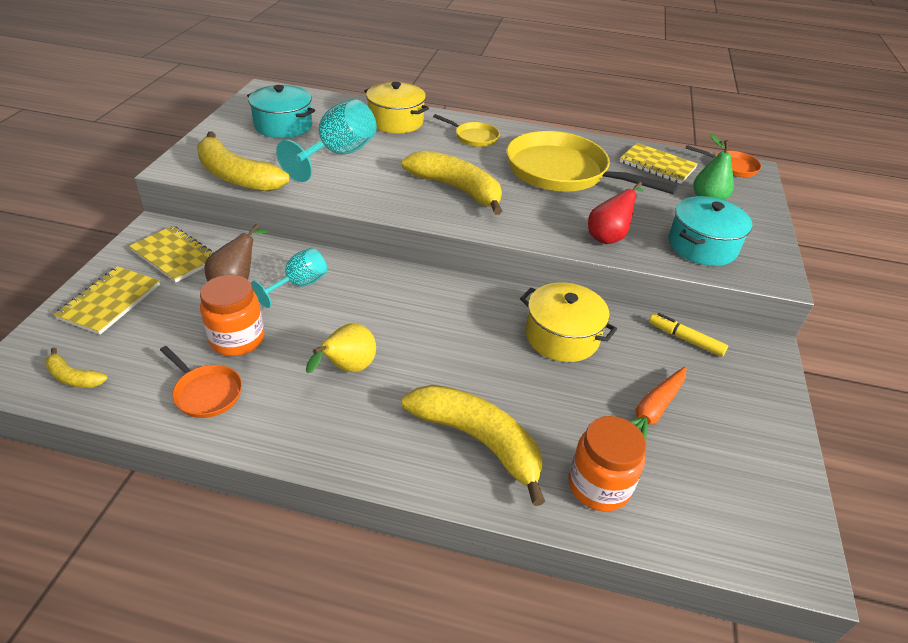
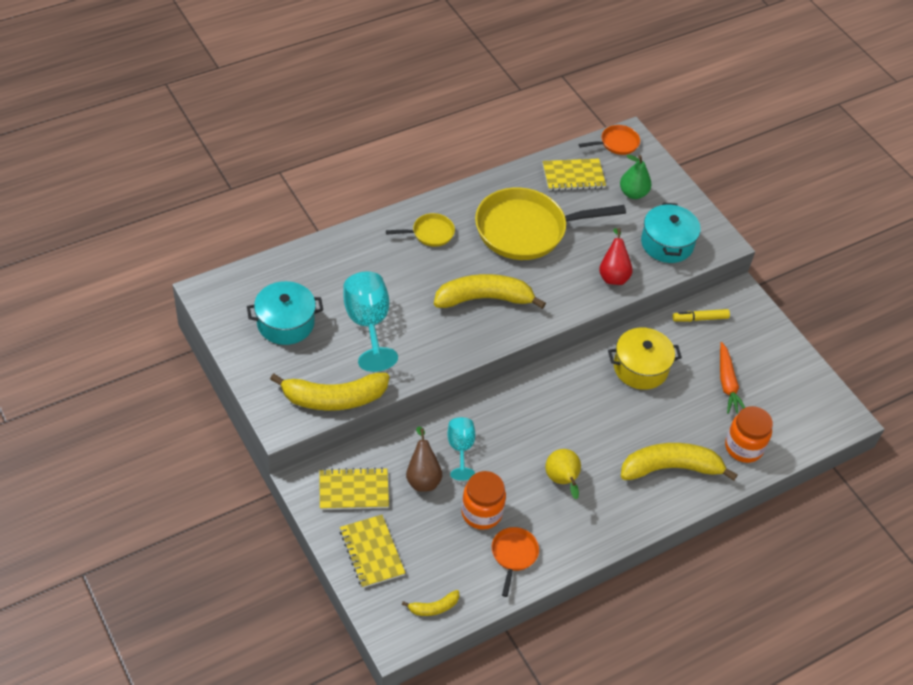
camera: 45 degrees left, 10 degrees up
orange pan [160,346,242,418] -> orange pan turned 75 degrees counterclockwise [492,527,539,597]
yellow pot [364,82,429,134] -> none

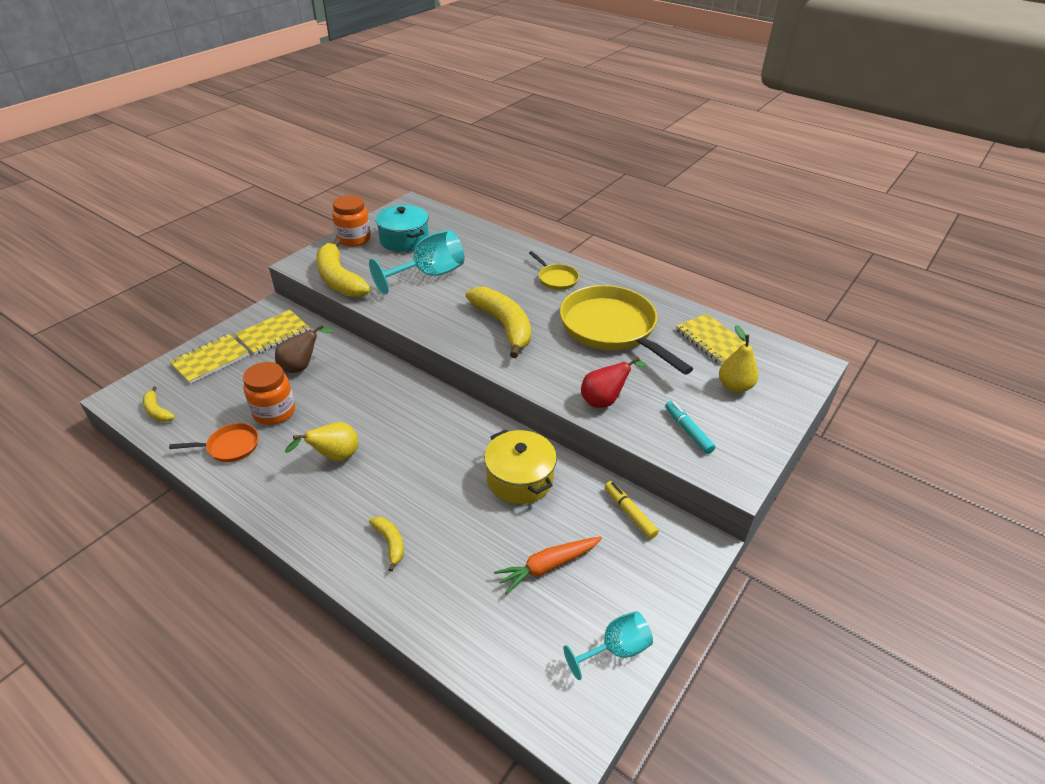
camera: 70 degrees right, 10 degrees down
yellow notebook [319,467,389,510] -> yellow notebook turned 75 degrees clockwise [235,310,310,355]
turquoise goblet [447,417,475,481] -> turquoise goblet moved to [563,611,653,680]
orange pan [579,125,640,155] -> none
green pear [620,155,652,199] -> yellow pear [719,325,758,393]
yellow banana [621,443,738,481] -> yellow banana [369,517,404,572], size x0.47
turquoise pot [641,202,701,263] -> turquoise marker [665,401,716,454]
orange jar [725,406,773,463] -> orange jar moved to [332,195,371,247]

